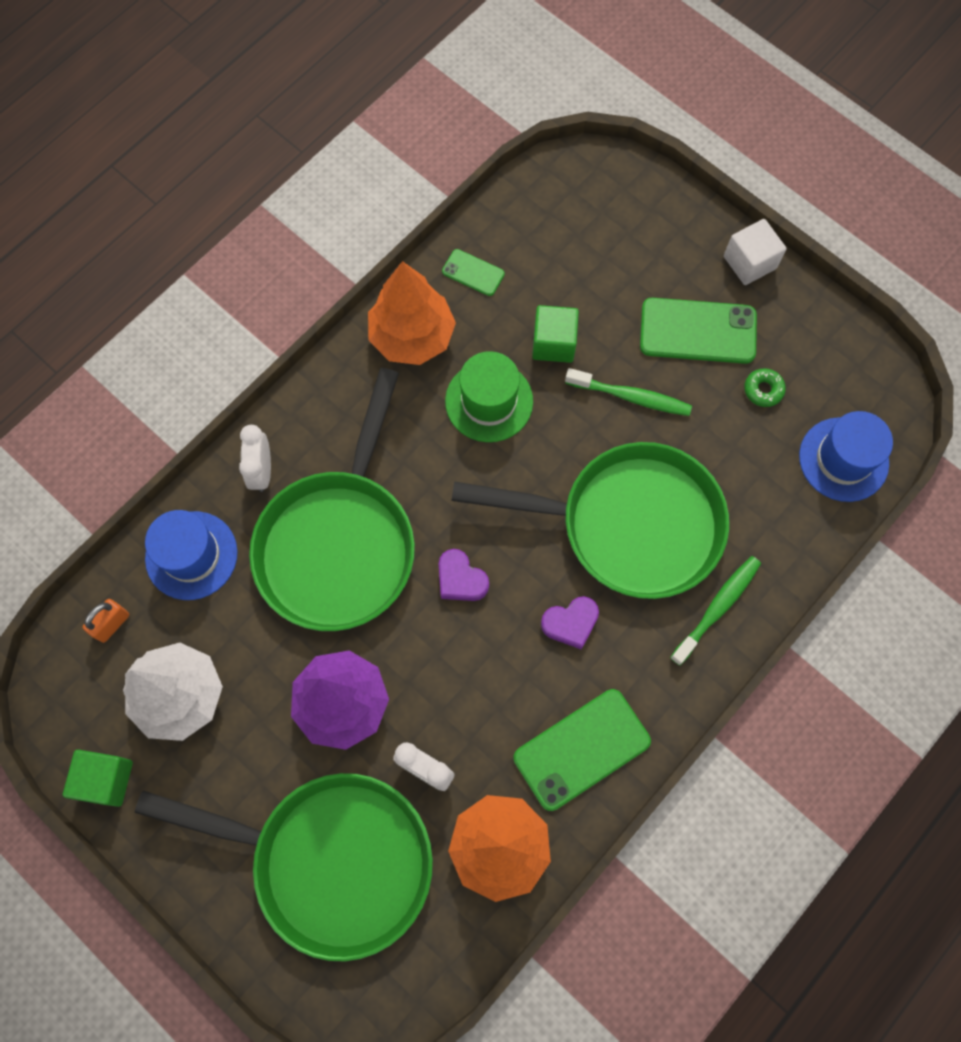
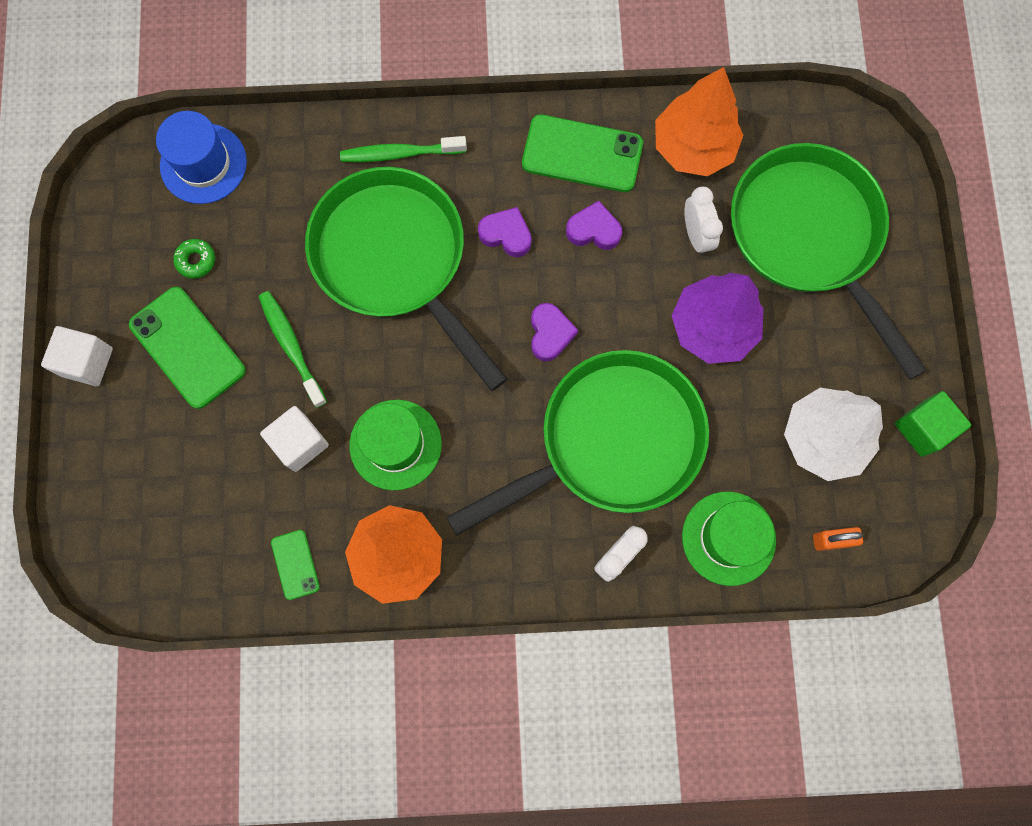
camera: 135 degrees left, 5 degrees up
blue hat [145,510,238,600] -> green hat [682,492,776,586]
green cube [532,305,579,363] -> white cube [260,406,329,472]
none -> purple heart [566,201,622,250]

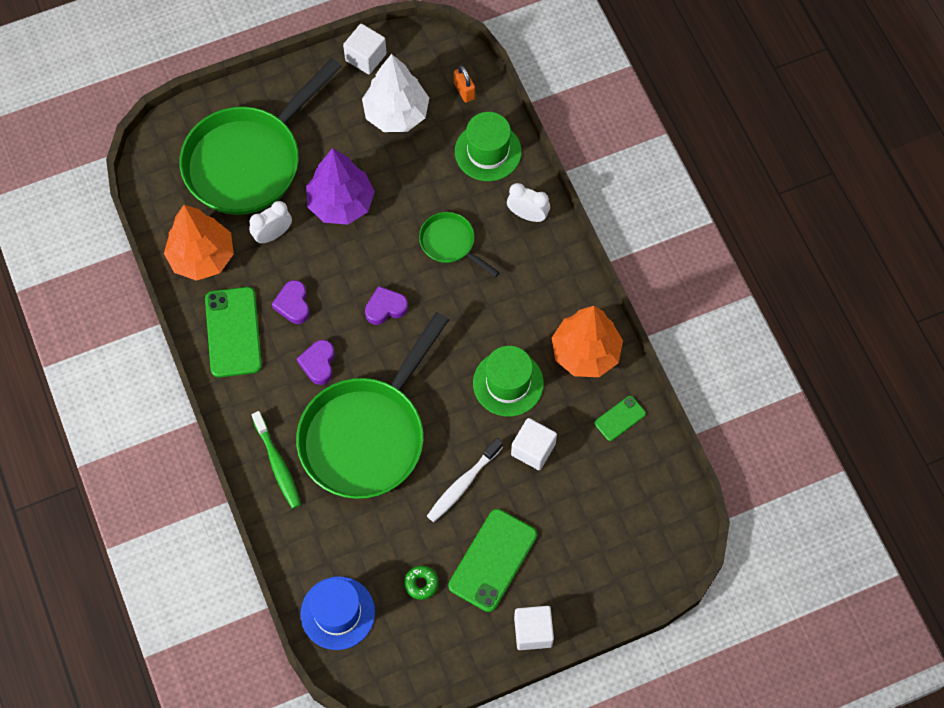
camera: 110 degrees left, 10 degrees down
green toothbrush [259,291,327,408] -> white toothbrush [427,438,503,522]
green pan [446,350,709,536] -> green pan [419,212,500,277], size x0.46
green cube [895,391,971,457] -> white cube [343,24,387,74]

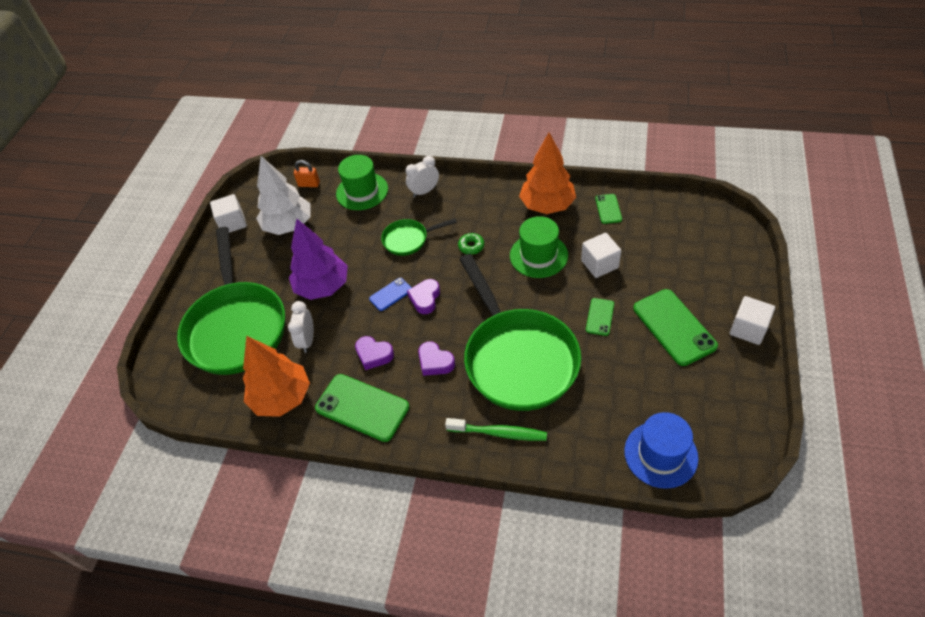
camera: 50 degrees left, 15 degrees down
green donut [404,566,438,600] -> green donut moved to [458,233,484,255]
white toothbrush [427,438,503,522] -> green phone [586,298,614,336]
none -> blue phone [369,278,412,311]

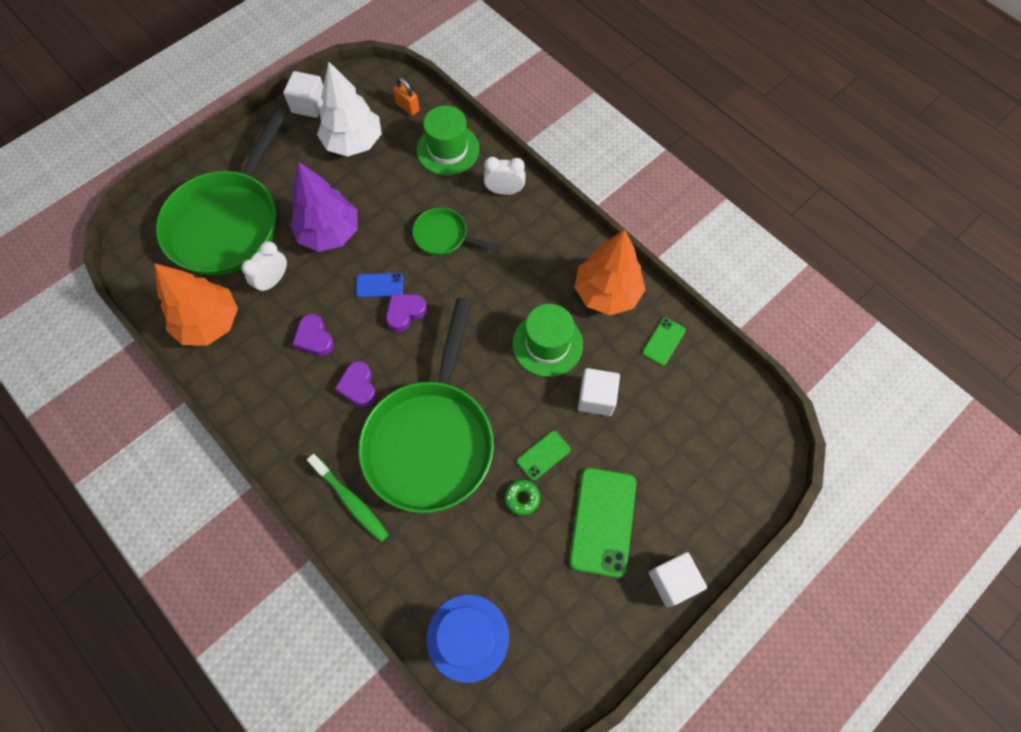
camera: 30 degrees right, 15 degrees up
green phone [315,374,409,442] -> none
green donut [458,233,484,255] -> green donut moved to [505,480,540,516]

